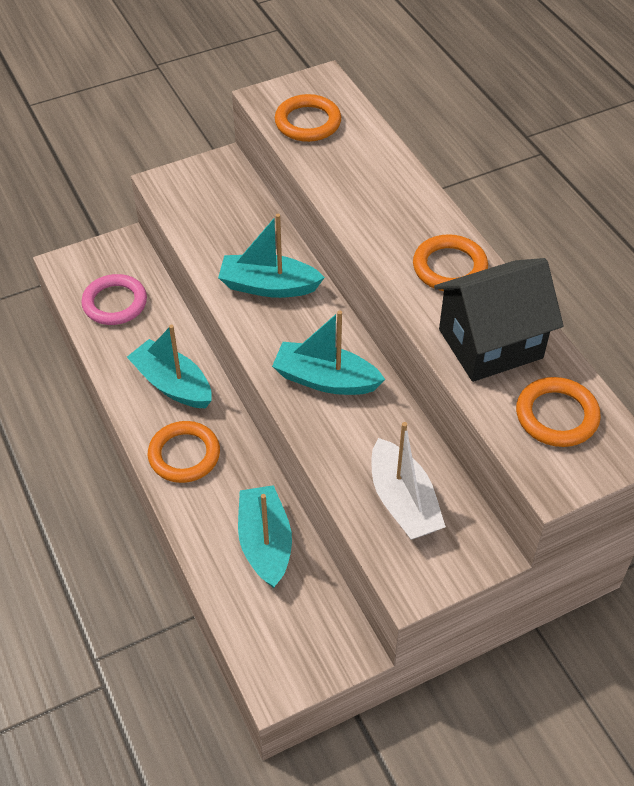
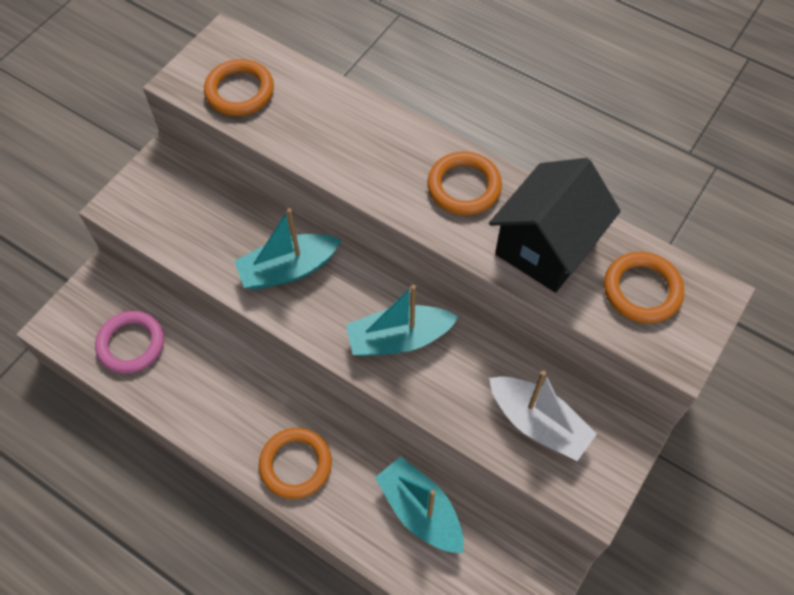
camera: 30 degrees left, 10 degrees up
turquoise boat [127,325,212,408] -> none

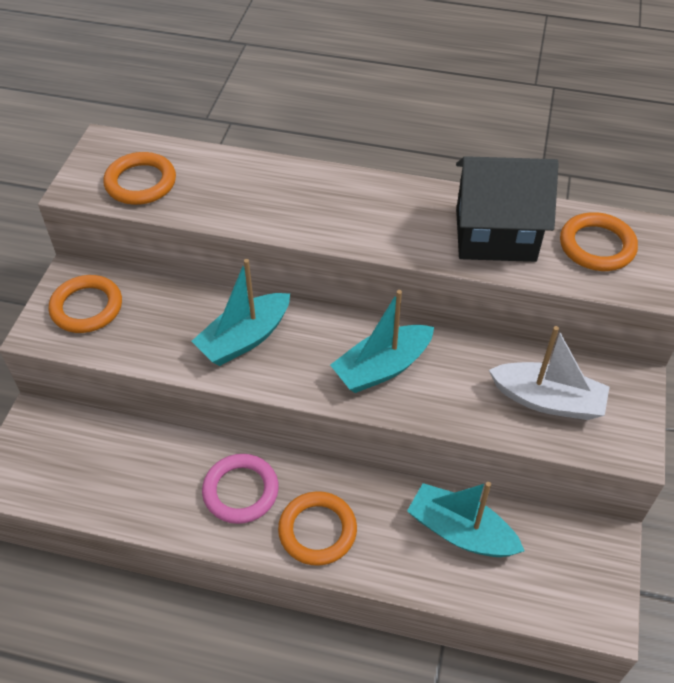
camera: 20 degrees left, 10 degrees down
pink ring [95,311,164,374] -> pink ring moved to [202,454,279,524]
orange ring [427,152,502,215] -> orange ring moved to [49,275,122,333]
black house [489,158,621,293] -> black house turned 75 degrees clockwise [456,156,559,262]

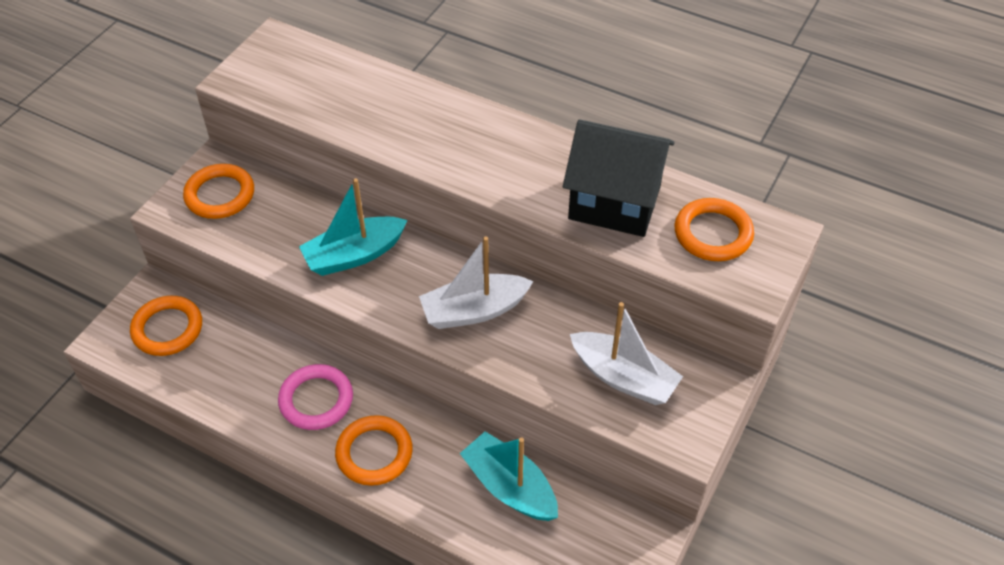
camera: 15 degrees right, 0 degrees up
orange ring [103,152,176,205] -> orange ring moved to [130,296,202,356]
turquoise boat [330,290,434,393] -> white boat [419,237,533,329]

